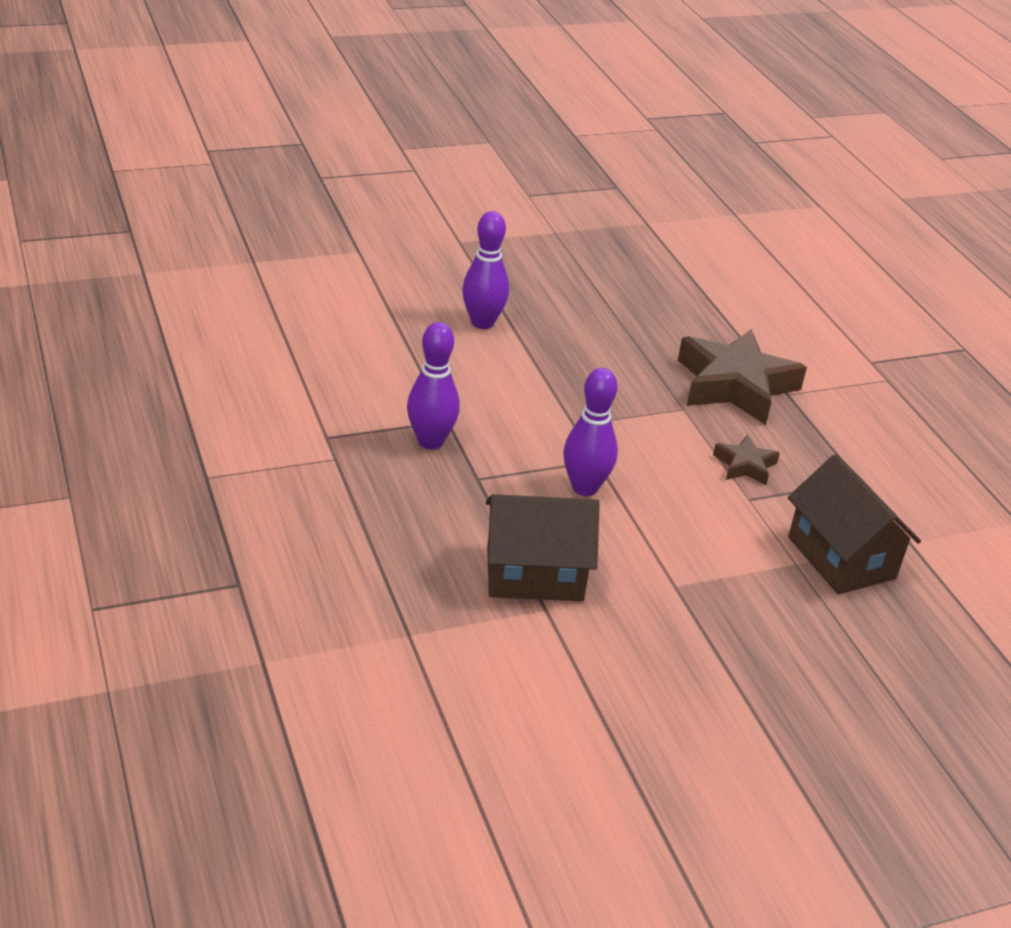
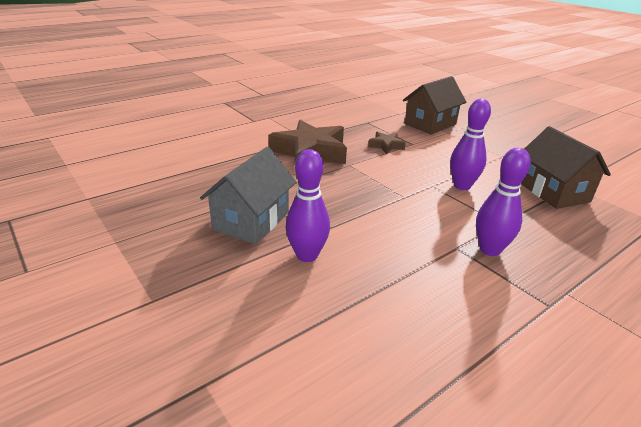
camera: 105 degrees left, 5 degrees down
none -> grey house [200,147,296,244]

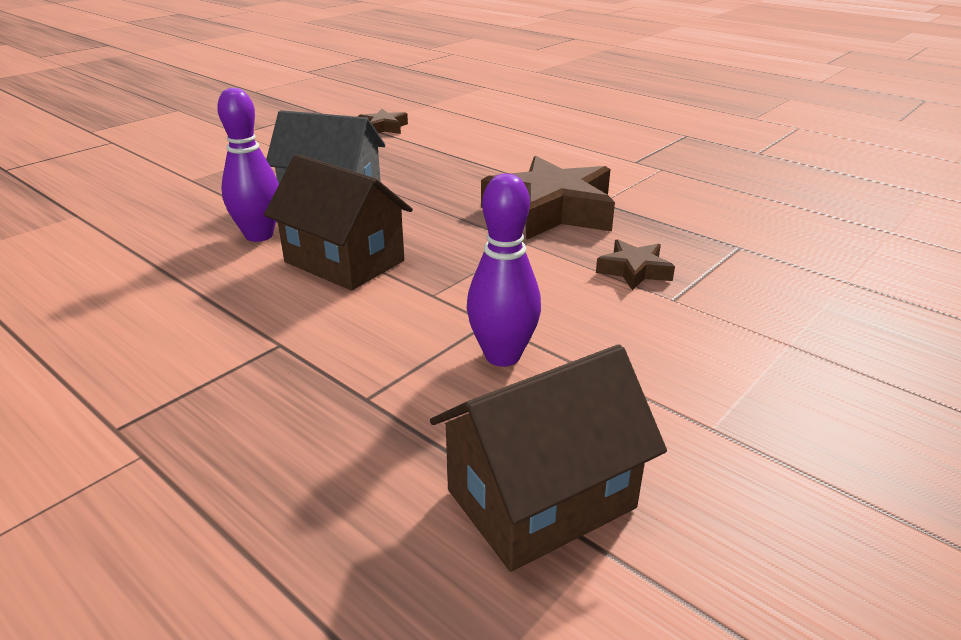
camera: 80 degrees right, 0 degrees up
brown house [403,76,466,135] -> brown house moved to [264,154,413,290]
purple bowling pin [476,148,531,256] -> none
none -> brown star [358,109,408,134]

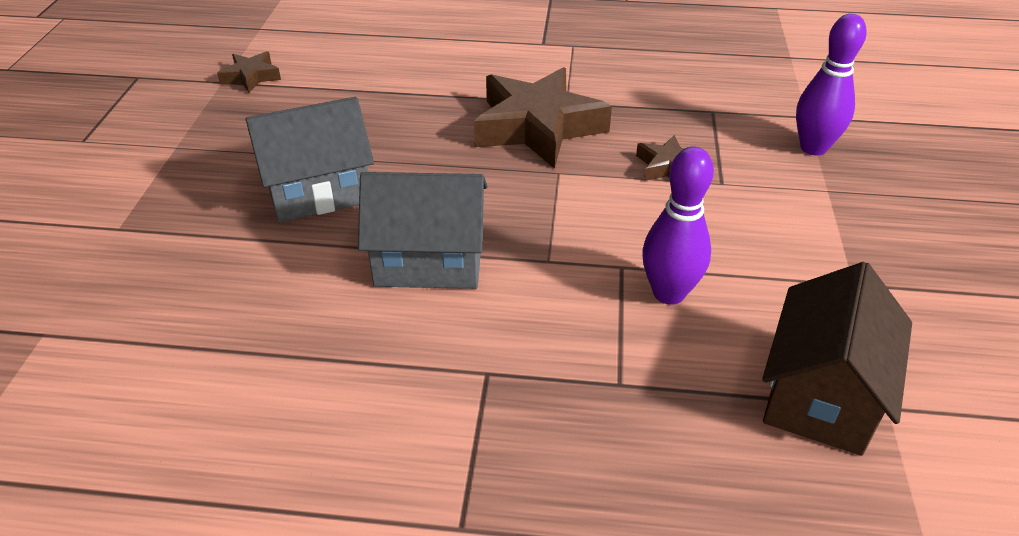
camera: 35 degrees left, 10 degrees up
purple bowling pin [217,88,279,242] -> purple bowling pin moved to [796,14,867,156]
brown house [264,154,413,290] -> grey house [358,172,487,289]

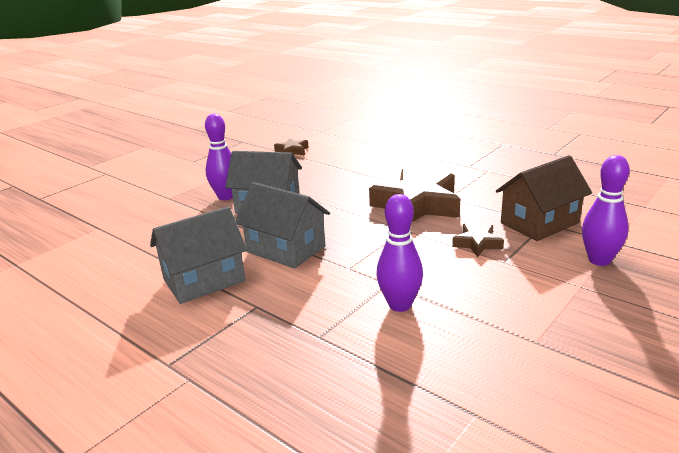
camera: 35 degrees right, 15 degrees down
brown house [762,262,912,456] -> brown house moved to [496,155,592,241]
none -> grey house [150,207,247,304]
none -> purple bowling pin [205,114,233,200]

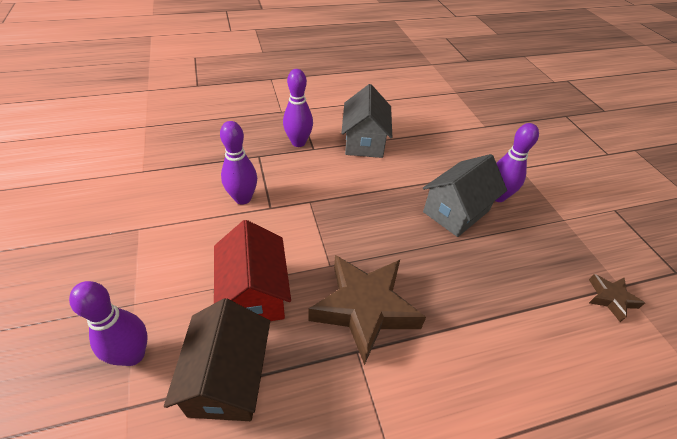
camera: 120 degrees right, 20 degrees up
grey house [235,182,330,269] -> none
brown star [452,224,504,257] -> red house [214,220,291,321]
none -> purple bowling pin [283,69,313,147]

